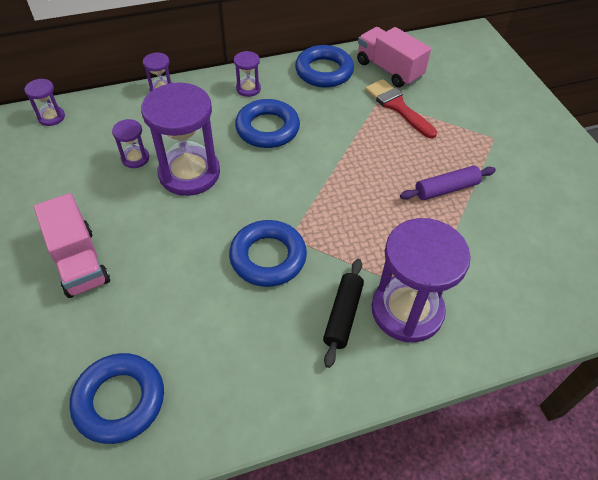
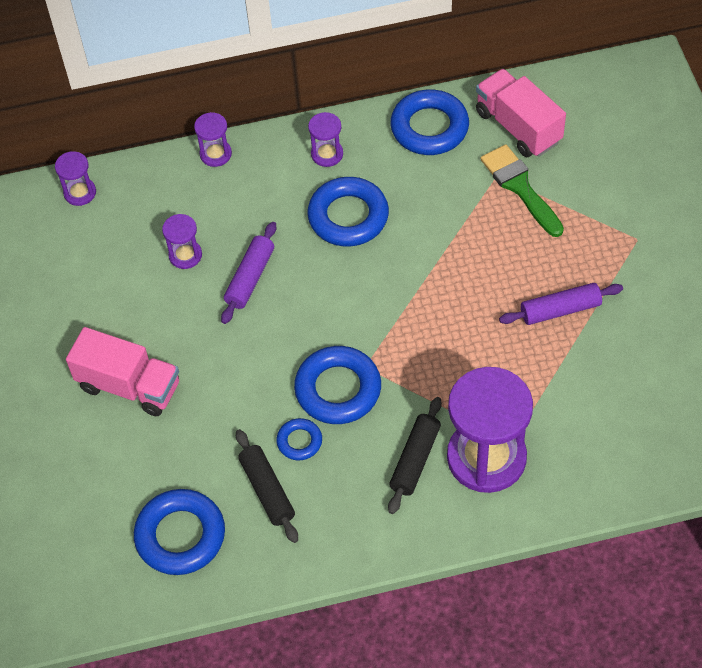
camera: 10 degrees right, 5 degrees up
pink truck [34,193,110,298] -> pink truck turned 45 degrees counterclockwise [66,327,179,416]
purple hourglass [141,83,220,196] -> purple rolling pin [221,222,276,324]
red brush [365,79,437,139] -> green brush [481,144,564,237]
none -> black rolling pin [236,429,298,543]
none -> blue ring [276,418,322,460]

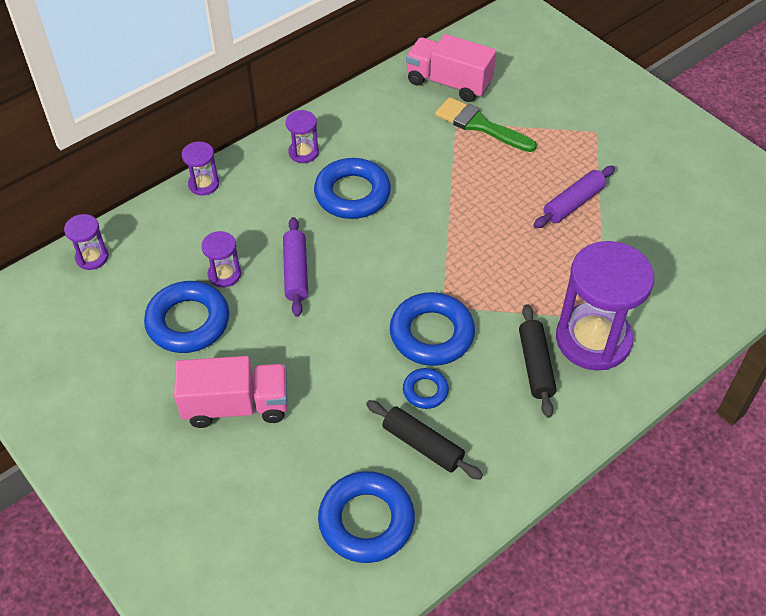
camera: 30 degrees left, 5 degrees down
blue ring [390,89,469,155] -> blue ring moved to [144,281,229,353]

